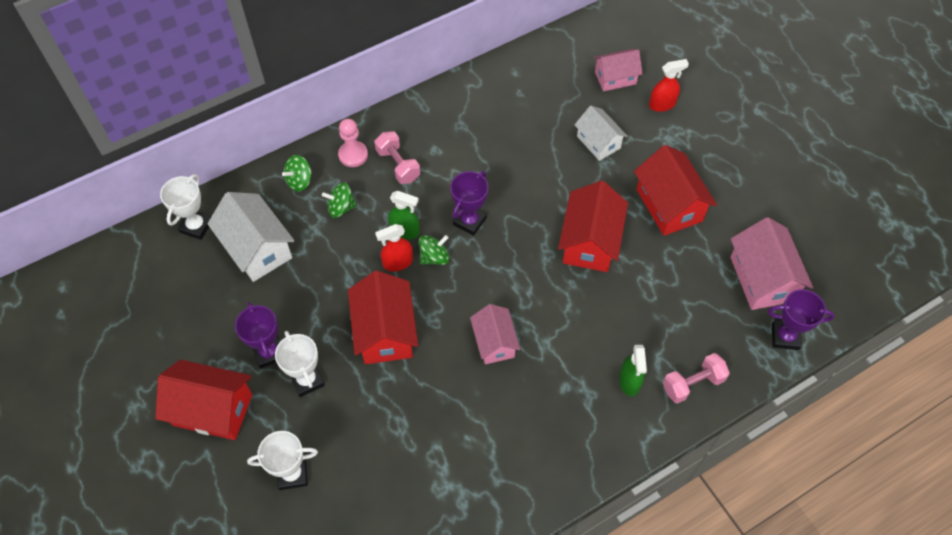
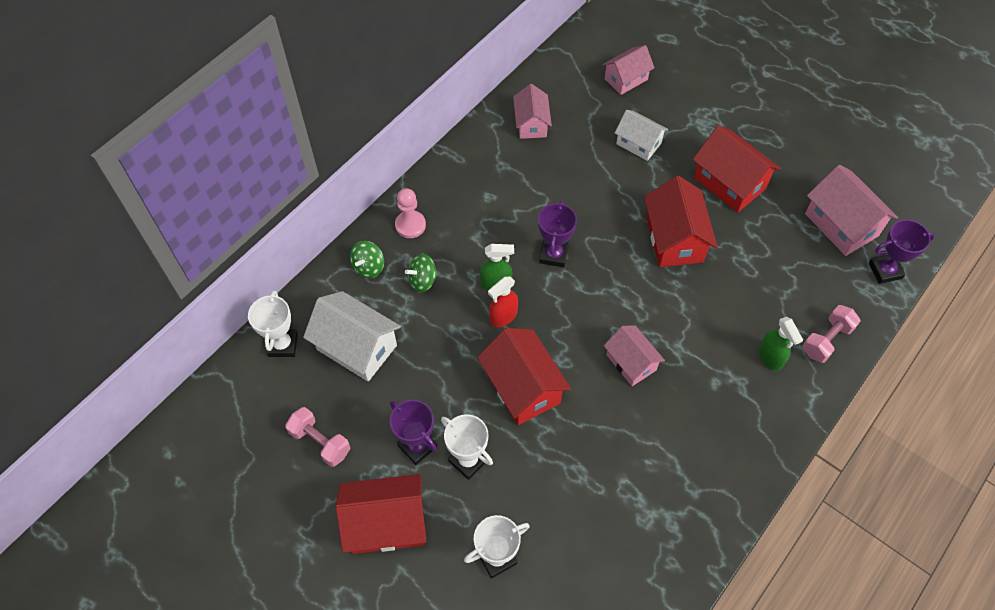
camera: 20 degrees left, 0 degrees up
pink dumbbell [374,131,420,184] -> pink dumbbell moved to [285,407,351,467]
green spinning top [419,235,449,265] -> none
red spray bottle [649,59,689,112] -> none
none -> pink house [513,84,552,139]

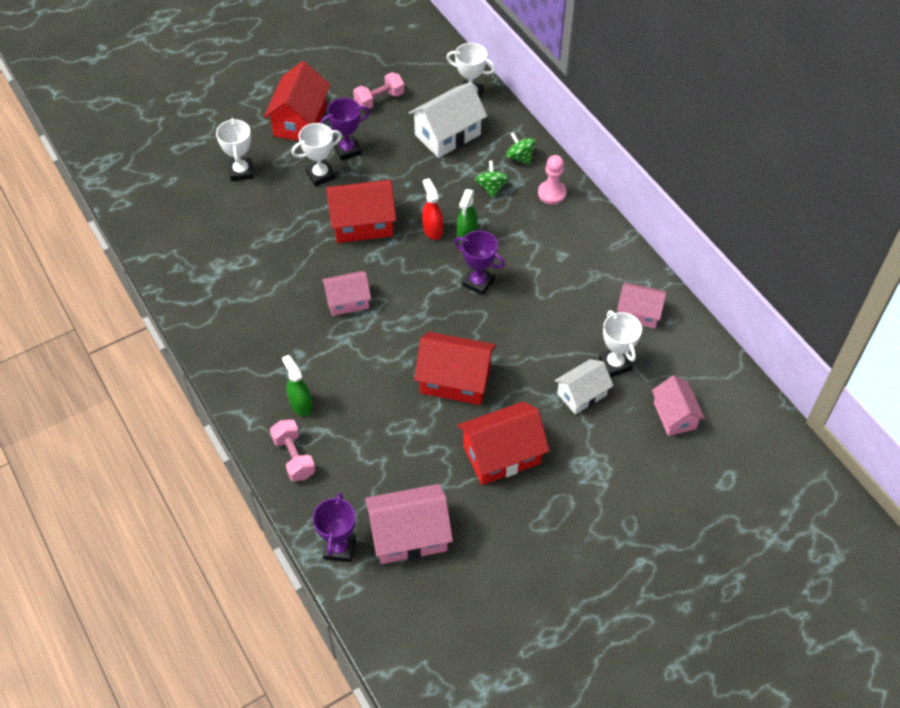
camera: 110 degrees right, 5 degrees down
green spray bottle [759,317,803,371] -> green spray bottle turned 60 degrees clockwise [282,355,313,416]
none -> white trophy [599,310,642,377]

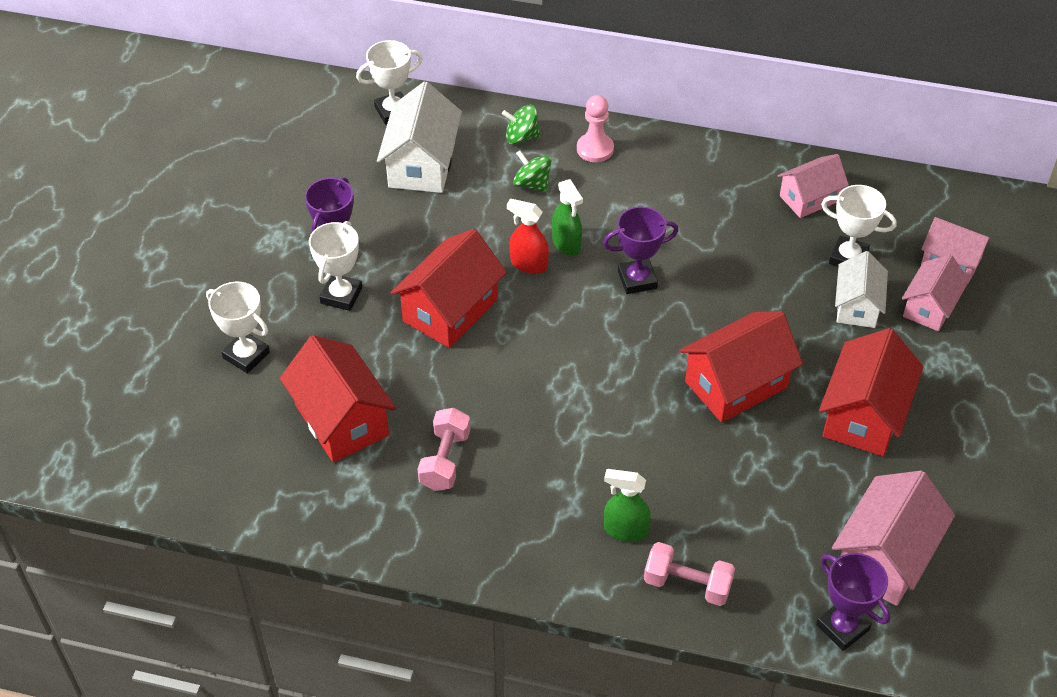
camera: 45 degrees left, 5 degrees down
red house [264,61,330,141] -> red house moved to [280,335,396,463]
pink house [322,271,371,316] -> pink house moved to [902,255,969,331]
pink dumbbell [353,72,404,110] -> pink dumbbell moved to [418,408,470,491]

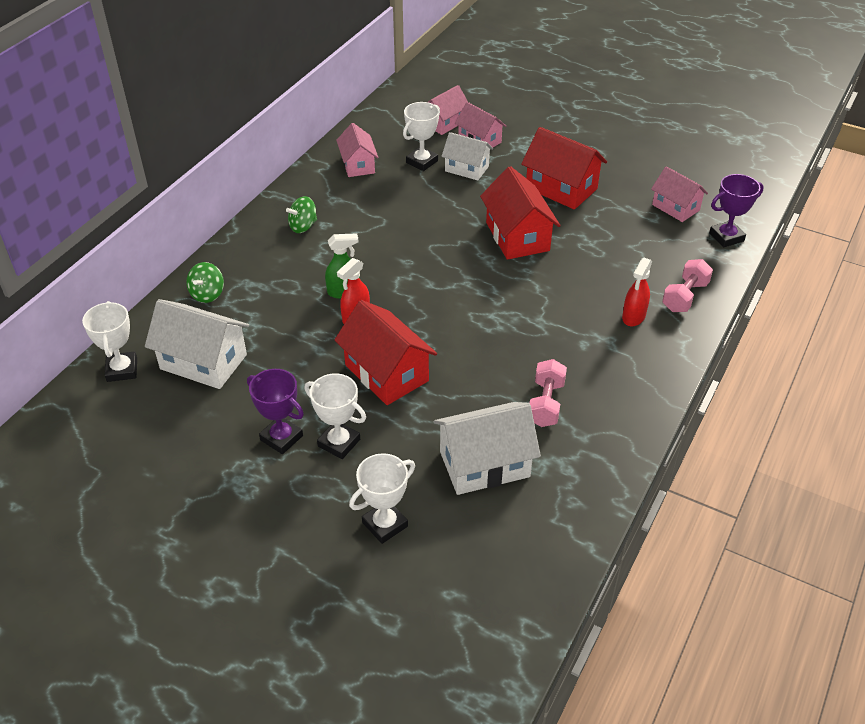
camera: 75 degrees left, 5 degrees down
red house [280,335,396,463] -> white house [434,402,541,495]
pink dumbbell [418,408,470,491] -> pink dumbbell turned 75 degrees clockwise [530,359,567,427]
green spinning top [513,150,552,192] -> green spinning top moved to [286,196,317,233]
pink pawn [577,95,614,162] -> none
purple trophy [603,206,679,294] -> none
green spray bottle [604,469,651,542] -> red spray bottle [622,257,652,326]
pink house [832,471,955,606] -> pink house [651,166,708,222], size x0.64

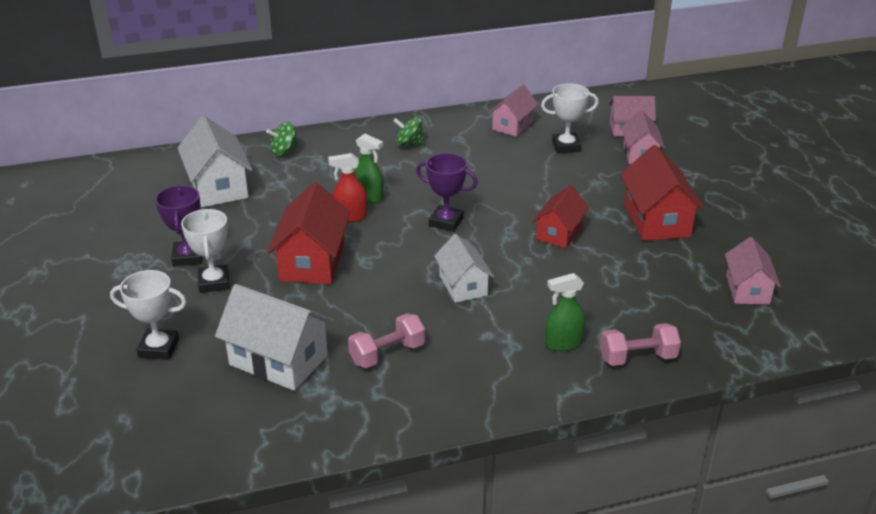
camera: 45 degrees right, 10 degrees down
white trophy [82,301,137,382] -> none
white house [441,132,493,180] -> white house moved to [434,234,494,303]
red house [480,166,561,260] -> red house [532,185,589,248], size x0.64
red spray bottle [622,257,652,326] -> green spray bottle [545,273,585,351]
purple trophy [709,174,764,247] -> purple trophy moved to [416,153,478,232]

